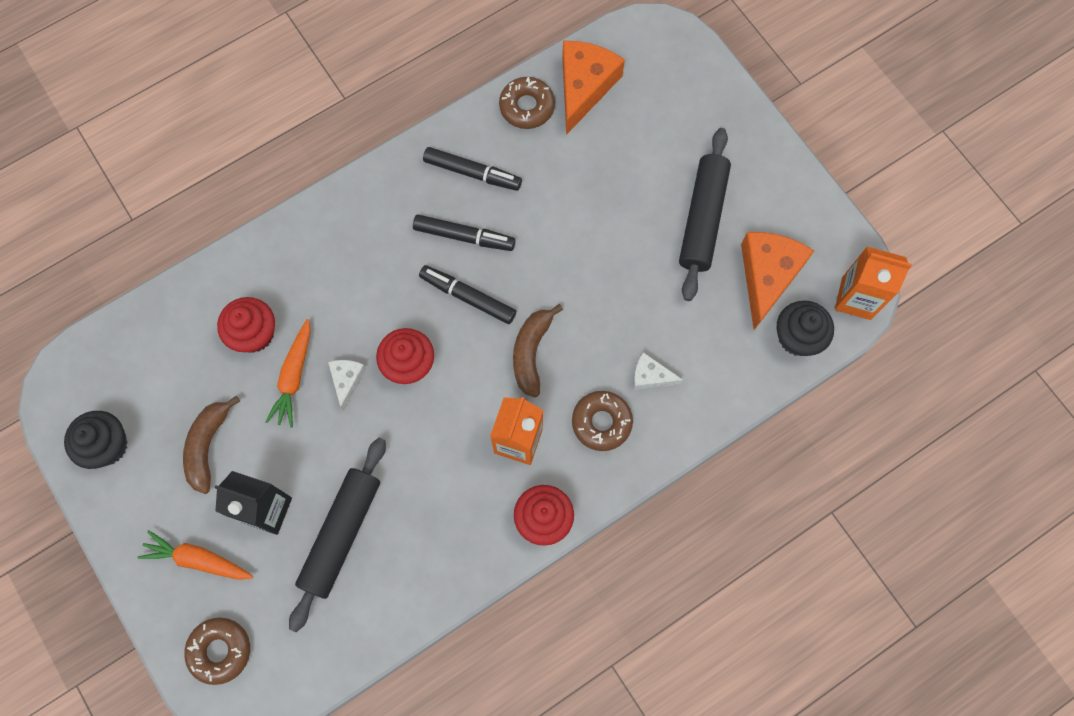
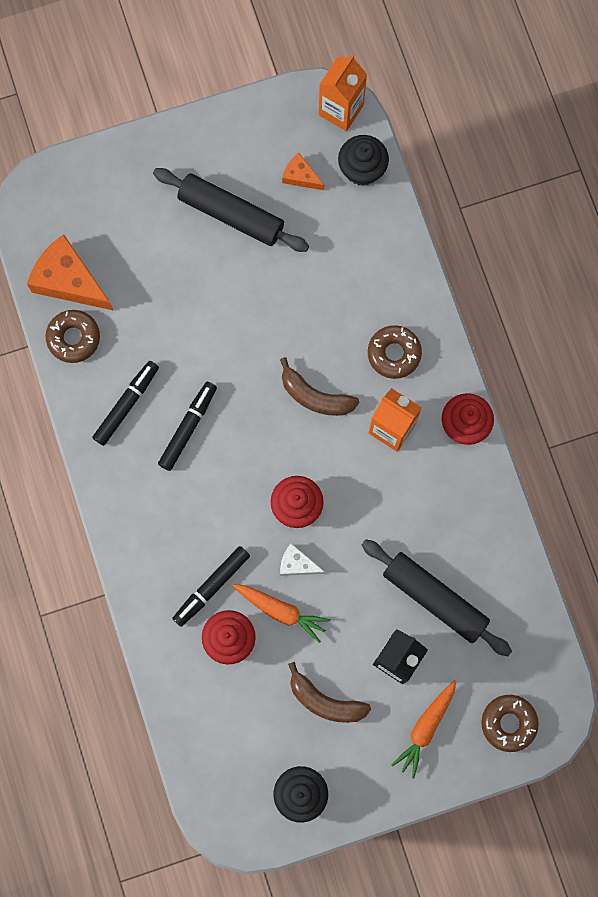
camera: 75 degrees left, 5 degrees up
black marker [419,265,516,324] -> black marker moved to [172,546,250,627]
white cheese [633,352,683,390] -> none
orange cheese [741,232,814,330] -> orange cheese [282,153,324,190], size x0.51

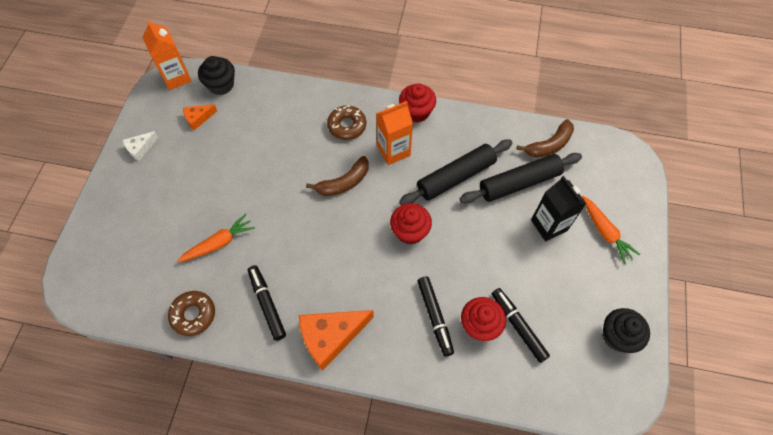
camera: 60 degrees left, 15 degrees down
orange cheese [27,234,113,310] -> orange cheese moved to [299,310,374,370]
black rolling pin [153,168,309,252] -> black rolling pin moved to [399,139,512,205]
black marker [158,382,217,471] -> black marker moved to [492,288,550,363]
orange carrot [232,584,331,643] -> orange carrot moved to [178,214,255,262]
white cheese [280,543,325,576] -> white cheese moved to [122,131,159,161]
brown banana [288,662,371,723] -> brown banana moved to [516,119,574,158]
brown donut [481,695,539,752] -> none

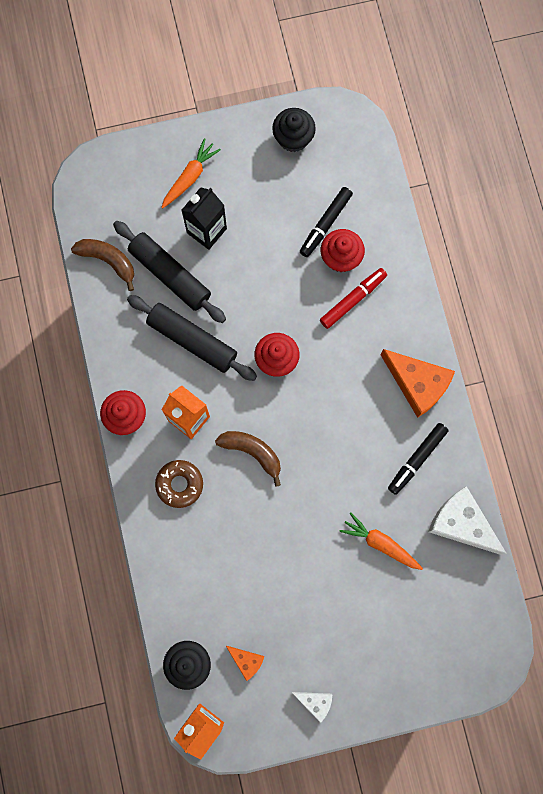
camera: 115 degrees left, 15 degrees up
brown donut [168,291,215,336] -> white cheese [428,486,507,555]
black marker [417,276,454,357] -> red marker [320,268,387,329]

